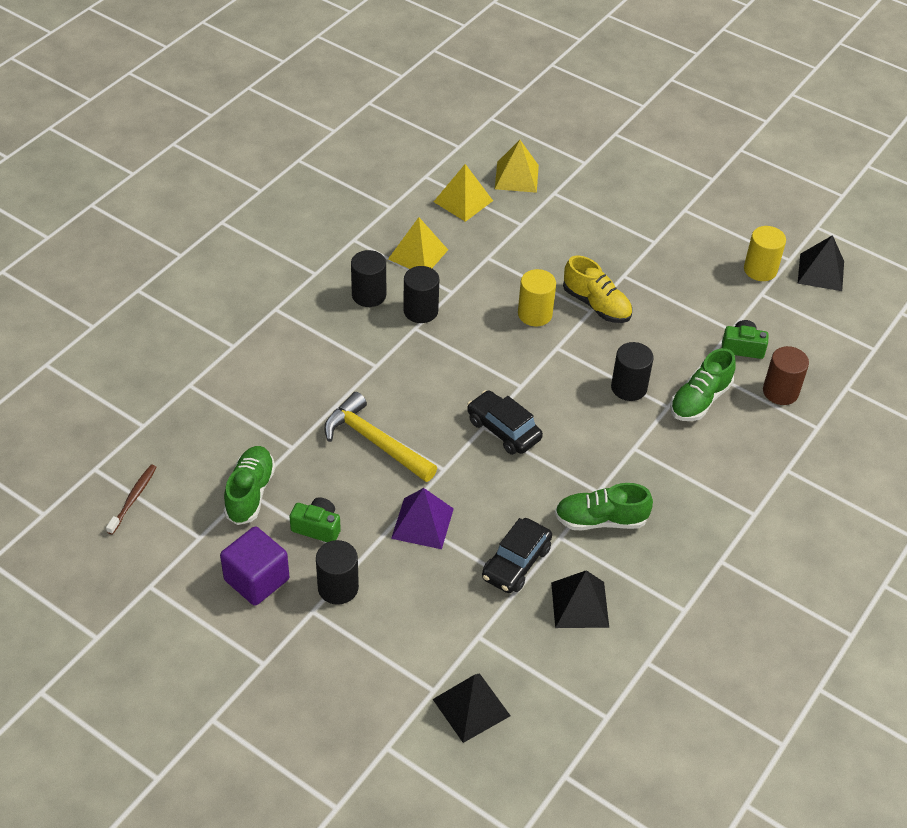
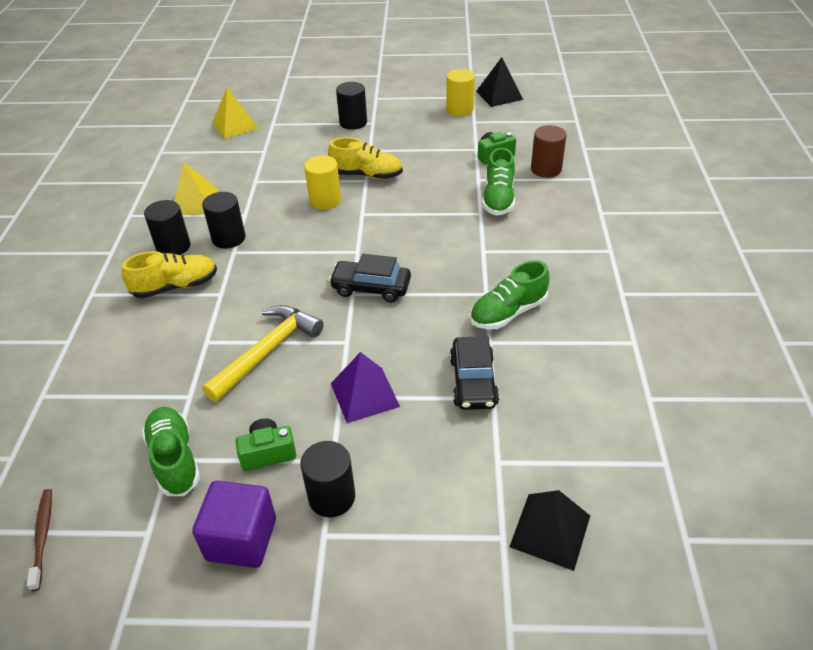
camera: 30 degrees left, 5 degrees down
yellow hammer [324,392,437,482] -> yellow hammer turned 120 degrees clockwise [202,305,324,402]
yellow pyramid [434,164,493,222] -> none
black pyramid [551,570,609,628] -> none
black cylinder [611,342,654,401] -> black cylinder moved to [336,82,367,130]
none -> yellow shoe [122,251,217,298]

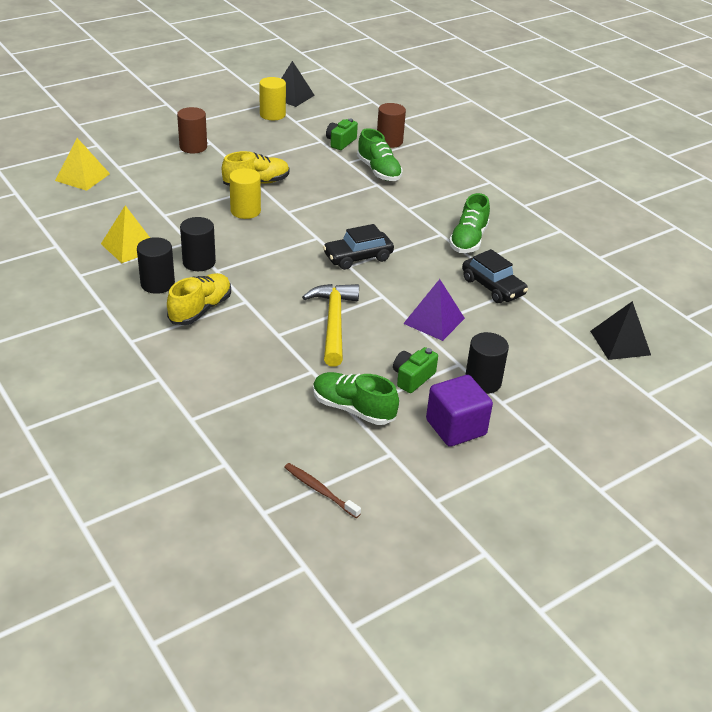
camera: 40 degrees left, 5 degrees down
black cylinder [336,82,367,130] -> brown cylinder [177,107,207,153]

